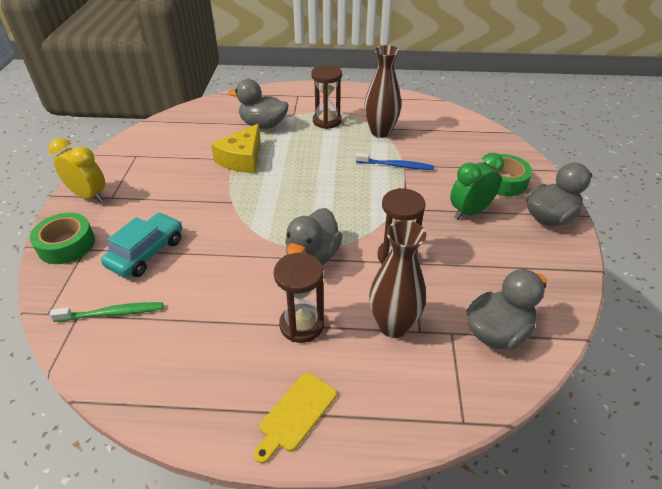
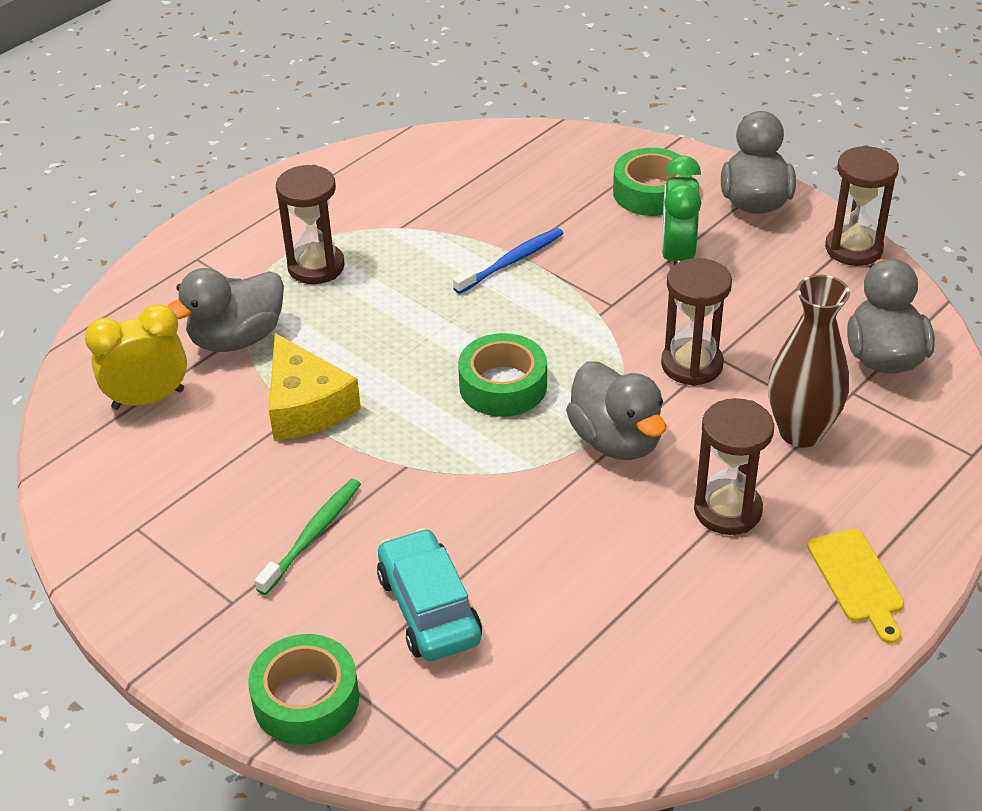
camera: 50 degrees left, 0 degrees up
yellow clock [49,138,105,202] -> yellow clock moved to [85,304,187,410]
green toothbrush [49,302,163,322] -> green toothbrush moved to [255,479,361,595]
brown vase [364,45,401,138] -> none
none -> green tape [458,333,547,417]
none -> brown hourglass [825,146,899,266]

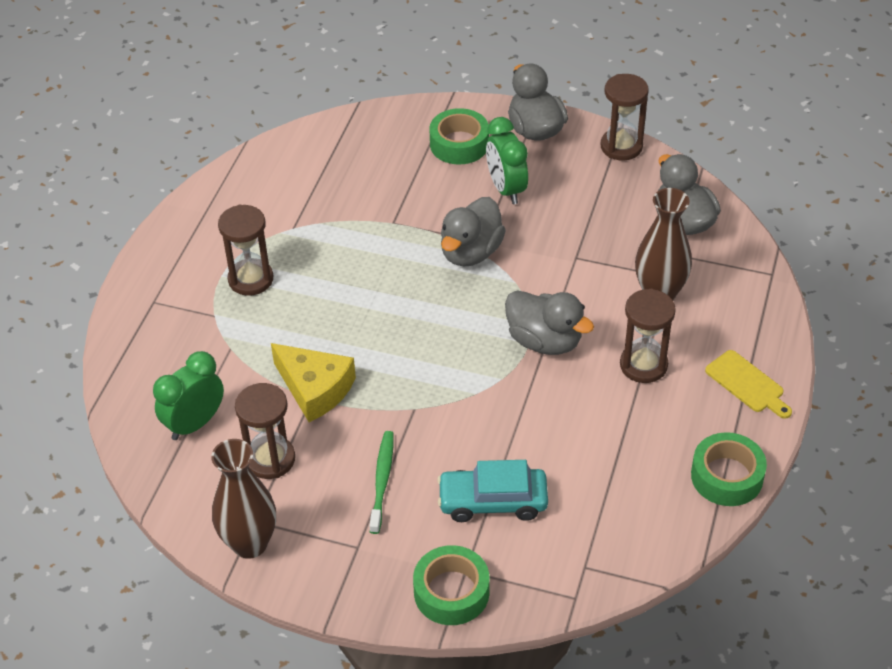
camera: 25 degrees left, 5 degrees up
yellow clock [85,304,187,410] -> green clock [153,351,224,440]
grey duck [168,268,284,352] -> grey duck moved to [441,197,506,266]
turquoise car [377,528,482,661] -> turquoise car turned 45 degrees counterclockwise [437,460,548,522]
blue toothbrush [453,228,564,294] -> none
green tape [458,333,547,417] -> green tape moved to [691,432,767,506]
brown hourglass [661,258,732,386] -> brown hourglass moved to [235,383,295,479]
none -> brown vase [211,439,276,559]

